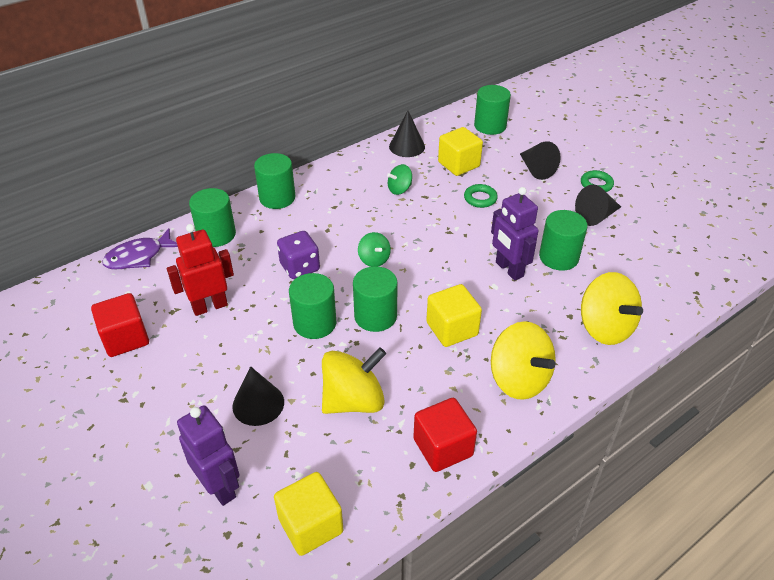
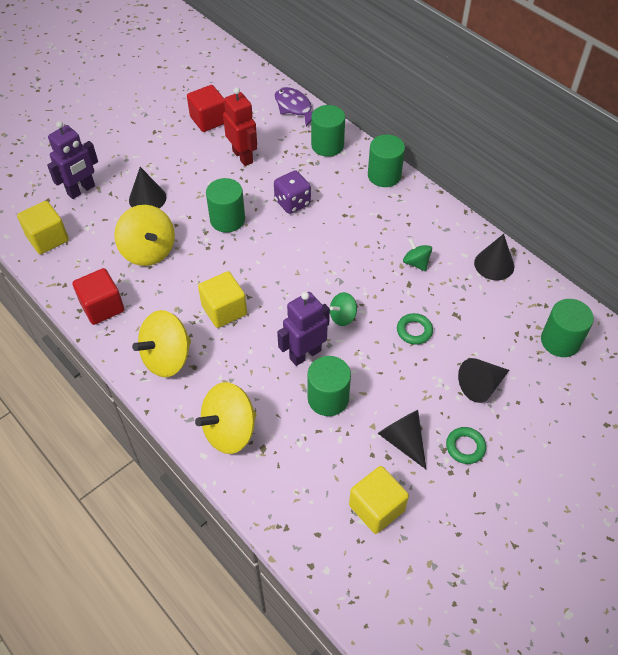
camera: 85 degrees right, 10 degrees up
green cylinder [353,266,398,332] -> none
green spinning top [358,232,391,267] -> green spinning top moved to [330,292,357,326]
yellow cube [438,127,483,176] -> yellow cube moved to [349,466,409,534]

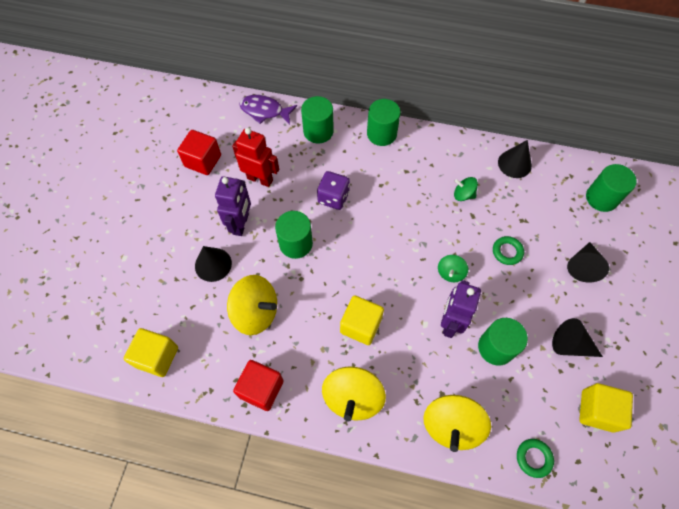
camera: 35 degrees left, 10 degrees up
purple robot [47,121,98,199] -> purple robot moved to [215,176,251,236]
green ring [446,427,486,464] -> green ring moved to [517,439,554,478]

